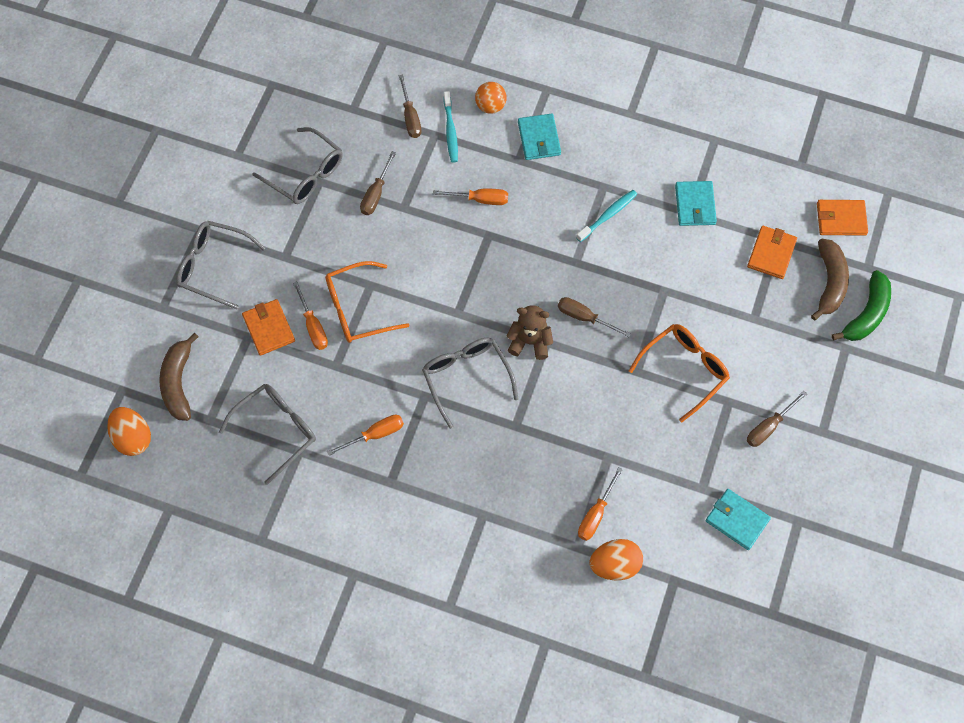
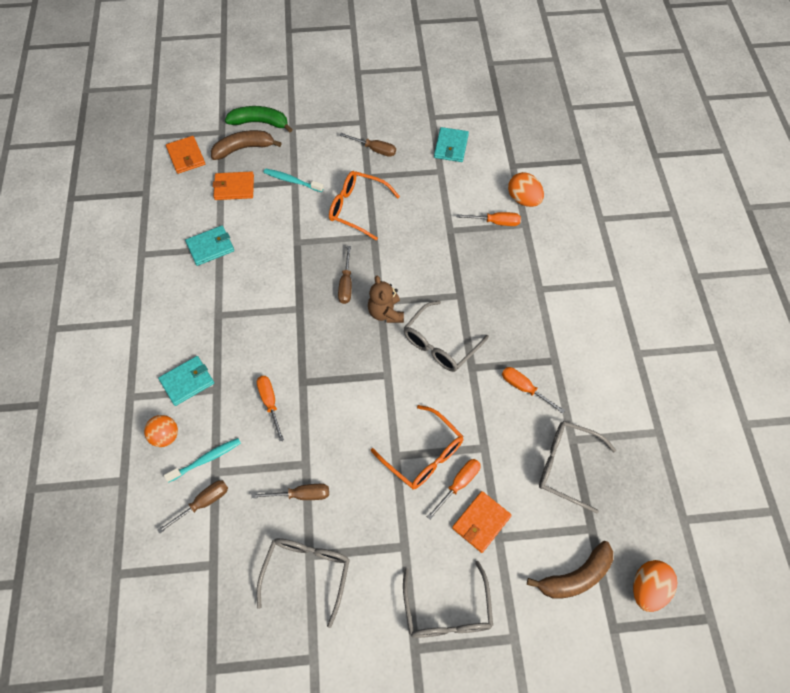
camera: 115 degrees left, 5 degrees down
turquoise toothbrush [576,190,637,242] -> turquoise toothbrush moved to [263,168,324,192]

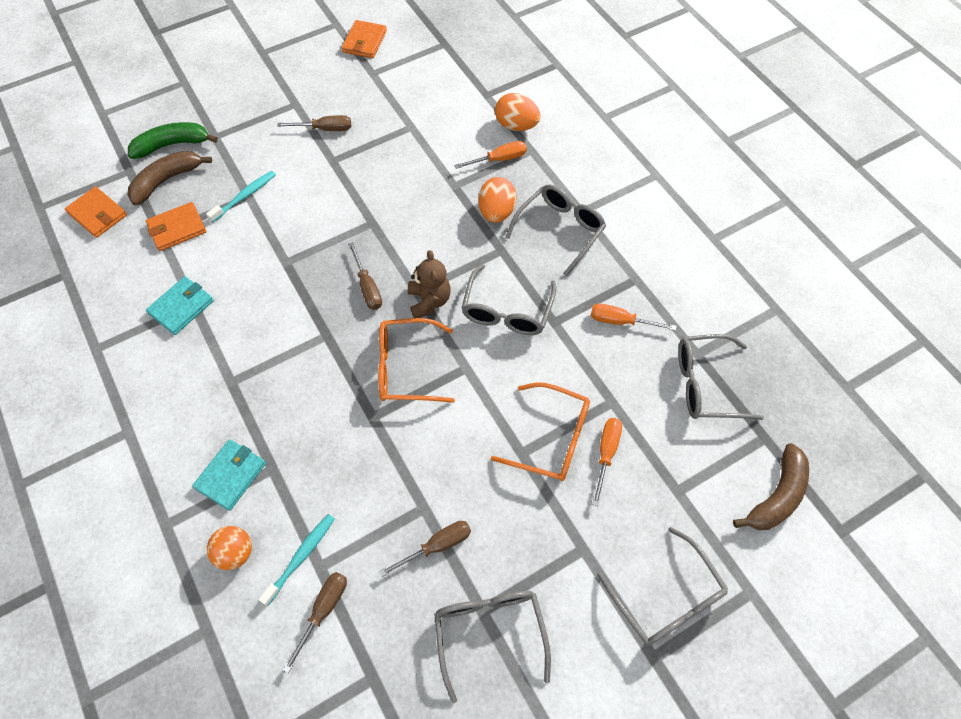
camera: 25 degrees left, 0 degrees up
orange screwdriver [257,376,284,442] -> none
turquoise toothbrush [263,168,324,192] -> turquoise toothbrush turned 135 degrees clockwise [206,171,276,222]
orange glasses [329,171,400,241] -> orange glasses moved to [378,318,455,403]
brown teddy bear [368,276,404,323] -> brown teddy bear turned 150 degrees counterclockwise [408,250,451,318]
turquoise wallet [434,127,469,162] -> none
orange wallet [452,491,512,553] -> orange wallet moved to [342,20,387,58]
orange egg [633,560,678,612] -> orange egg moved to [478,177,517,223]
none -> grey glasses [505,184,606,276]

